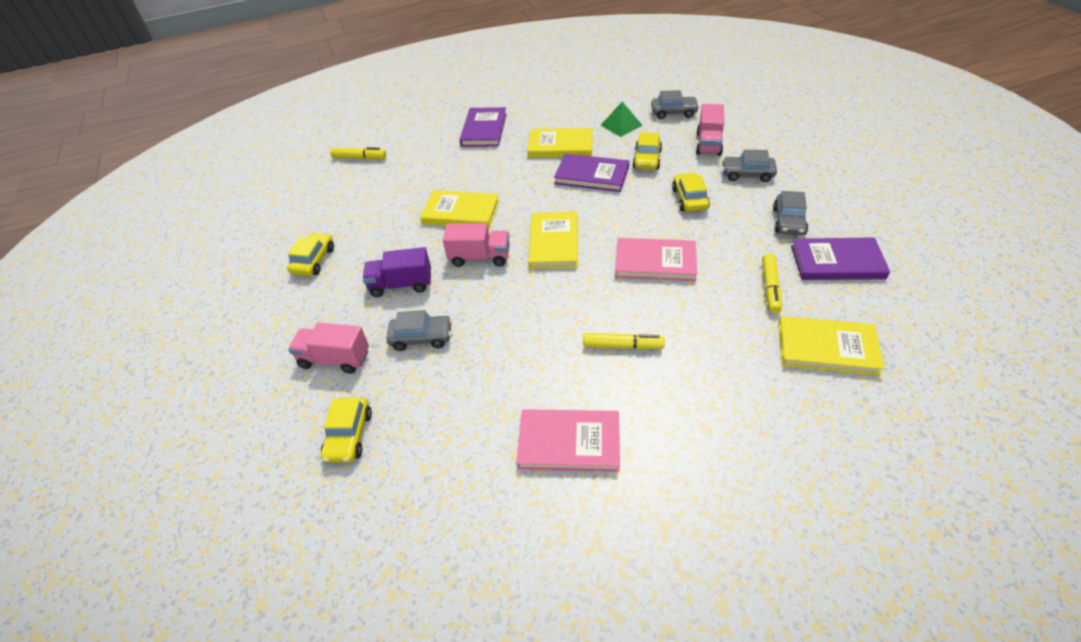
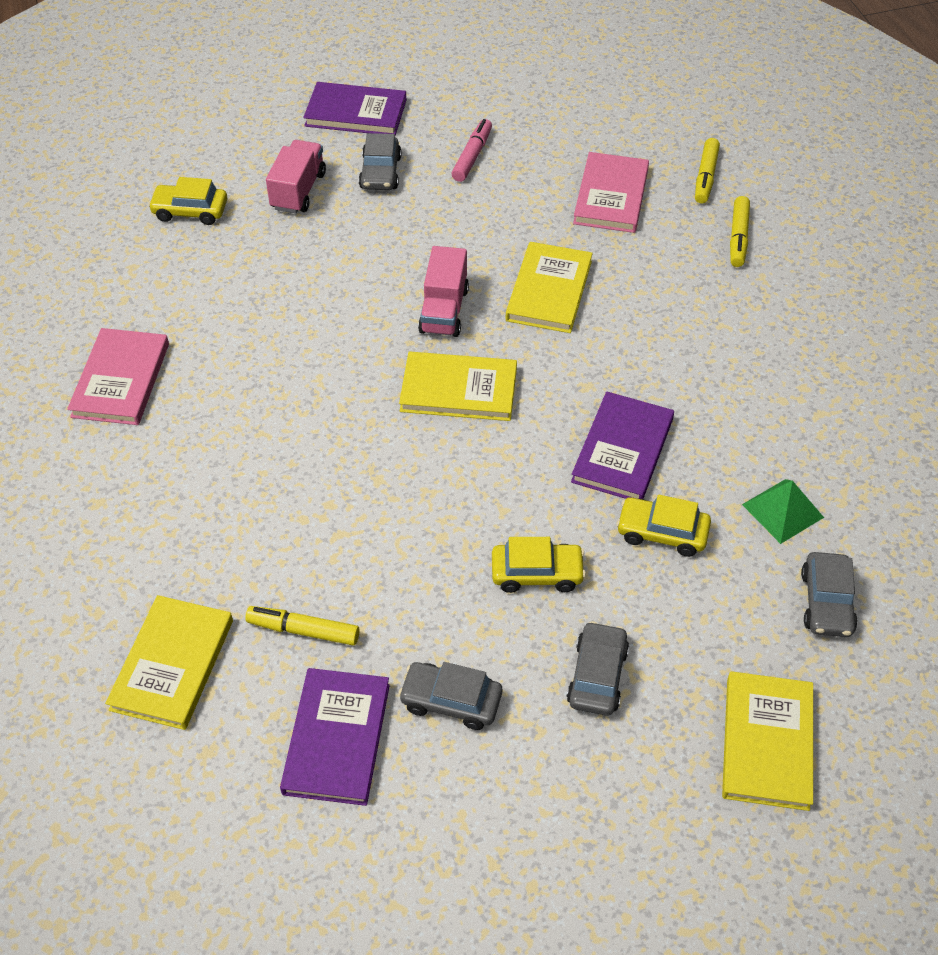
camera: 90 degrees right, 5 degrees up
yellow car [287,233,334,276] -> pink marker [451,119,492,182]
purple truck [363,247,431,297] -> none
grey car [386,310,452,351] -> grey car moved to [359,133,402,190]
purple book [459,107,507,147] -> purple book moved to [303,82,406,136]
yellow book [527,128,593,158] -> yellow book moved to [722,671,813,811]
yellow marker [583,333,665,350] -> yellow marker moved to [730,196,750,267]
pink book [615,238,697,281] -> pink book moved to [573,152,649,233]
pink truck [696,104,724,156] -> none

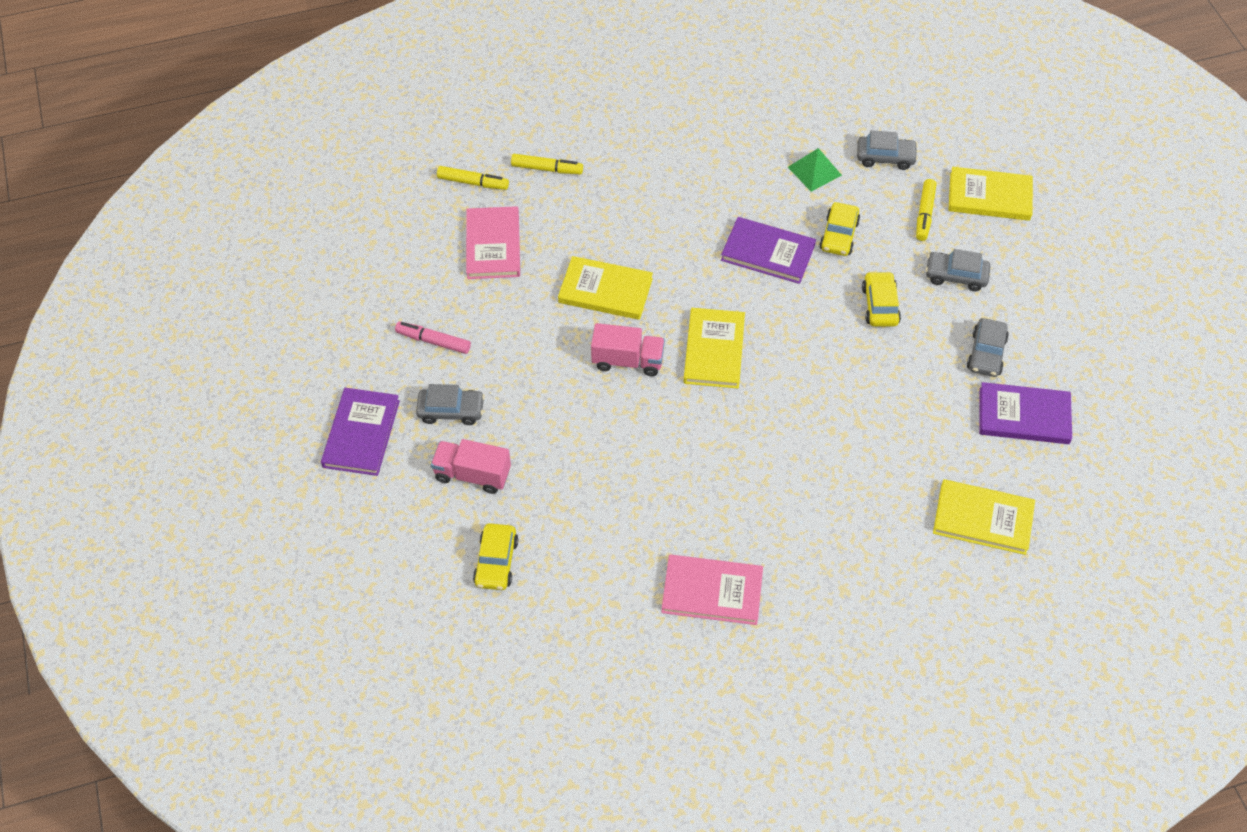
camera: 90 degrees left, 5 degrees up
yellow marker [245,606,360,645] -> yellow marker moved to [916,179,937,241]
pink book [573,152,649,233] -> pink book turned 75 degrees clockwise [466,206,520,279]

